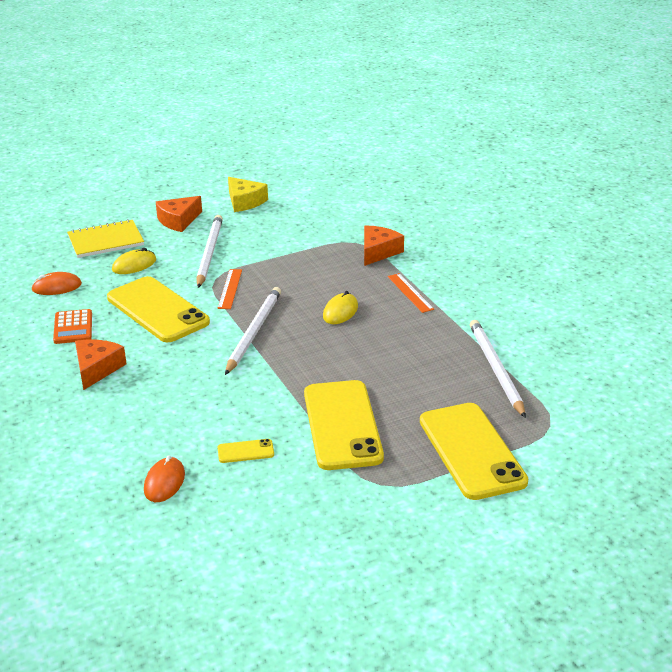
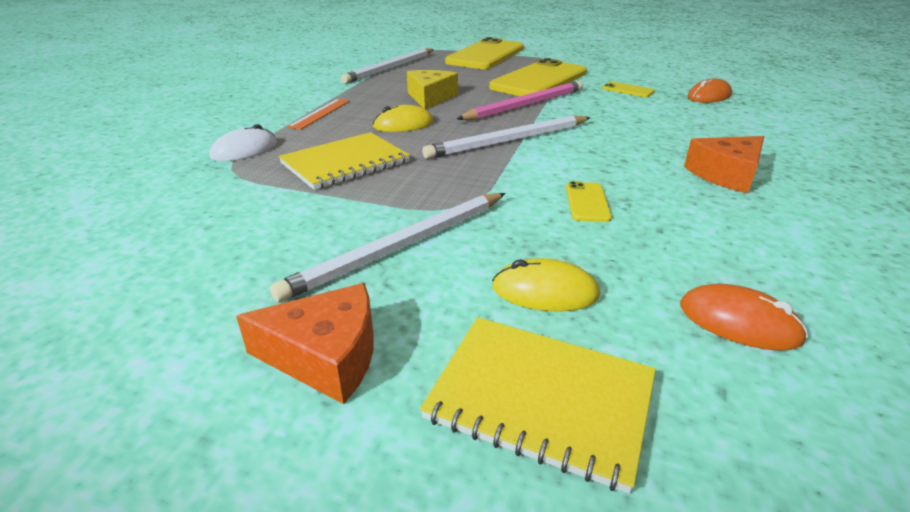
camera: 135 degrees left, 0 degrees up
orange calculator [53,309,92,344] -> none
yellow phone [107,276,210,342] -> yellow phone [566,181,612,222], size x0.41
orange ruler [217,269,242,309] -> none
yellow cheese [228,177,268,212] -> yellow cheese moved to [407,70,458,109]
orange cheese [364,225,404,266] -> white mouse [209,124,277,162]
none -> yellow notebook [279,132,410,190]
none -> pink pencil [457,81,583,120]

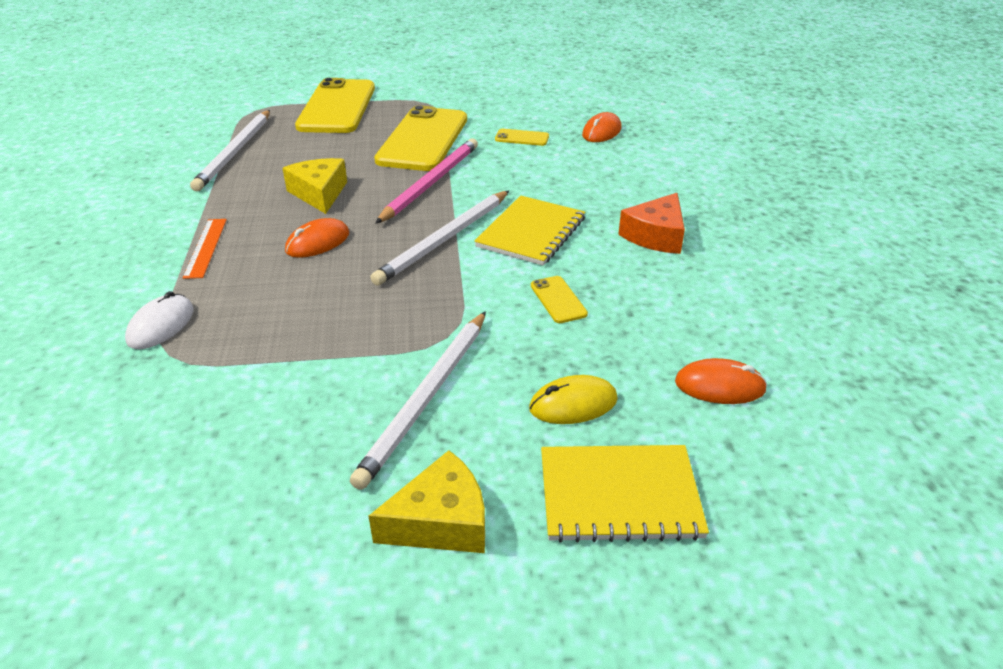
camera: 25 degrees left, 5 degrees up
orange cheese [236,283,374,404] -> yellow cheese [369,450,485,553]
yellow notebook [279,132,410,190] -> yellow notebook moved to [474,195,585,266]
yellow mouse [373,105,433,132] -> orange mouse [285,218,349,258]

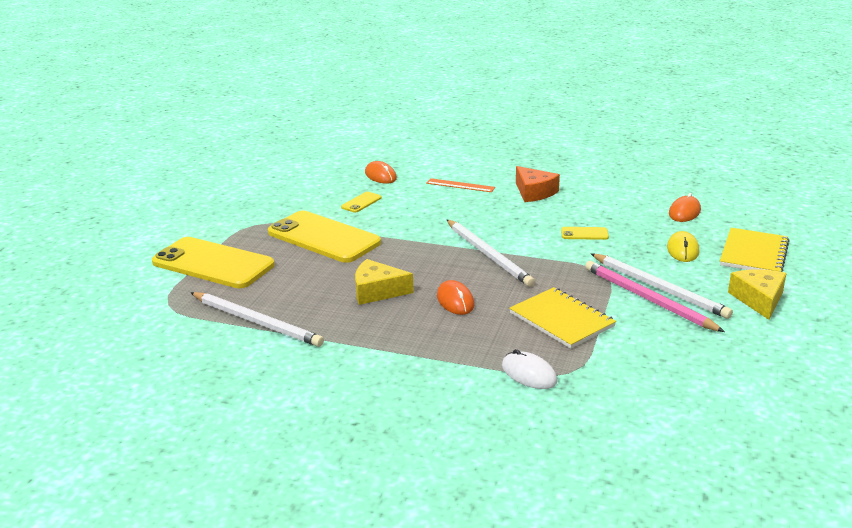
camera: 65 degrees left, 10 degrees down
orange ruler [183,219,227,279] -> orange ruler moved to [426,178,495,192]
pink pencil [375,138,478,224] -> pink pencil moved to [585,261,725,332]
yellow notebook [474,195,585,266] -> yellow notebook moved to [509,287,616,349]

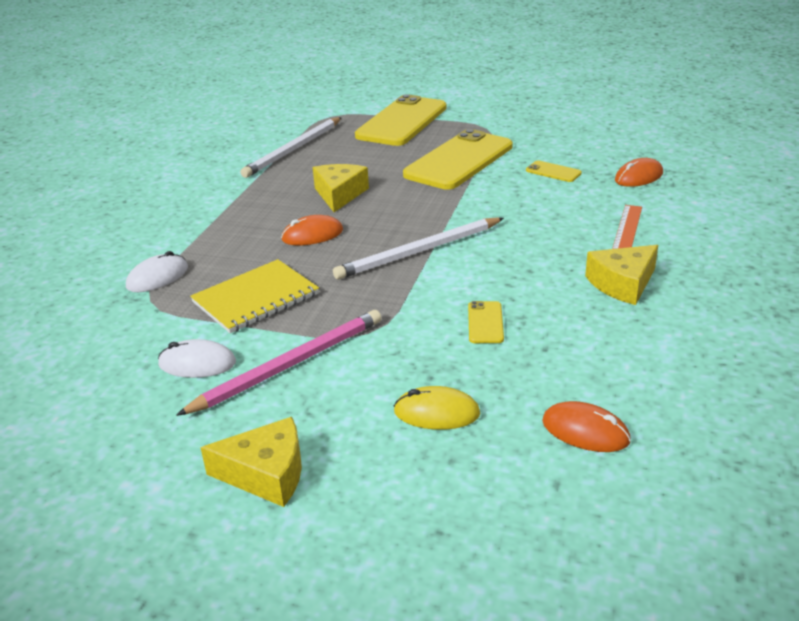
camera: 90 degrees right, 5 degrees up
orange cheese [516,166,560,202] -> yellow cheese [585,245,658,305]
white pencil [591,254,733,319] -> none
yellow notebook [720,228,789,272] -> none
none -> white mouse [158,339,236,378]

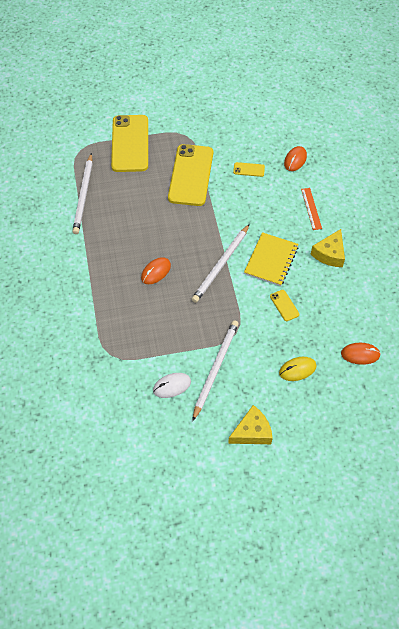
camera: 30 degrees left, 25 degrees up
white mouse [126,251,188,292] -> none
pink pencil [176,310,381,416] -> white pencil [192,320,239,421]
yellow notebook [190,259,319,333] -> yellow notebook moved to [244,232,299,286]
yellow cheese [313,164,369,212] -> none

